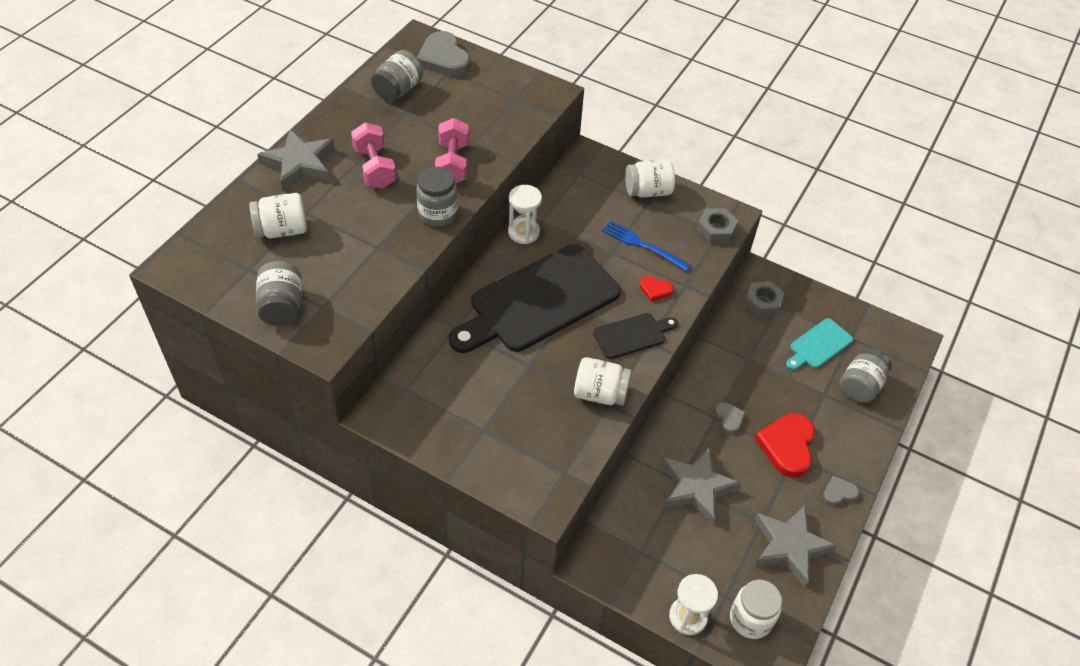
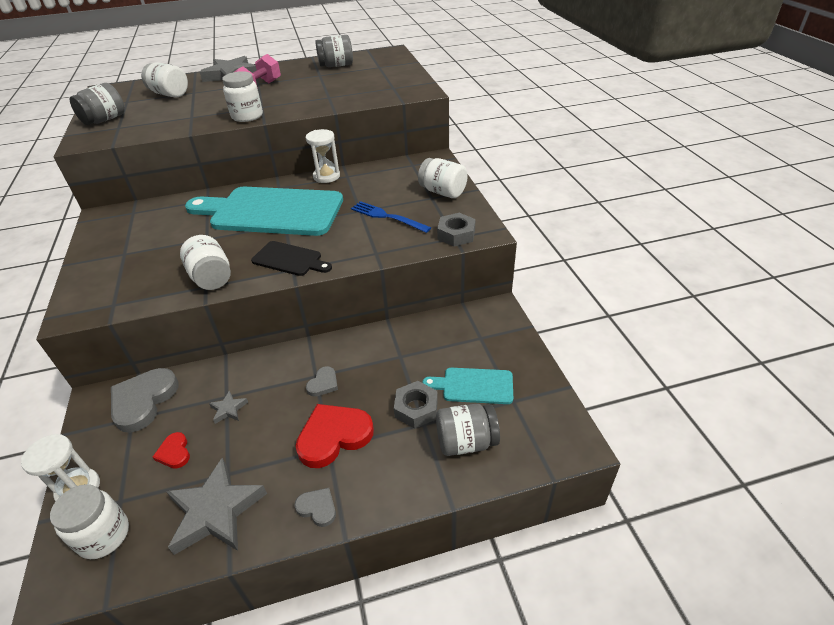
camera: 50 degrees right, 10 degrees down
grey jar [416,167,458,226] -> white jar [222,71,263,122]
grey heart [417,31,471,76] -> grey heart moved to [111,368,178,433]
pink dumbbell [435,118,469,183] -> none
black cutting board [449,244,621,353] -> turquoise cutting board [185,187,343,236]
blue fork [602,221,691,271] -> blue fork turned 45 degrees counterclockwise [351,201,431,233]
red heart [640,275,673,301] -> red heart moved to [153,432,190,469]
grey star [662,447,741,524] -> grey star [209,390,248,424], size x0.45
grey nut [744,281,784,317] -> grey nut moved to [394,381,438,429]

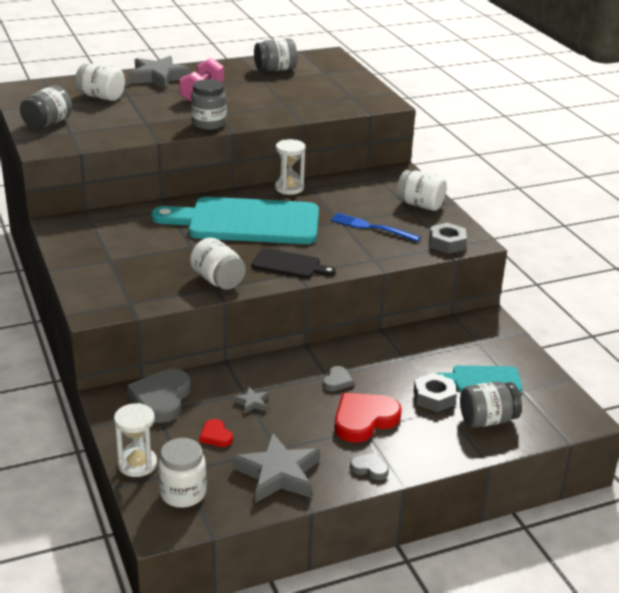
camera: 10 degrees left, 10 degrees down
white jar [222,71,263,122] -> grey jar [191,79,226,130]

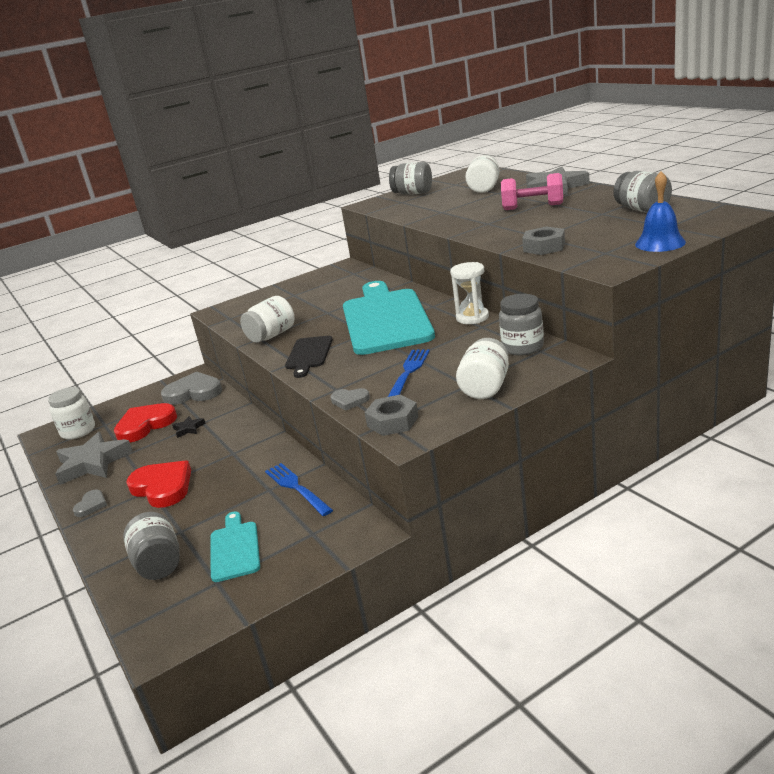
camera: 85 degrees right, 5 degrees down
white hourglass [114,403,157,477] -> none
grey jar [191,79,226,130] -> grey jar moved to [499,294,544,356]
red heart [199,419,233,447] -> red heart [114,403,177,442], size x1.98
grey star [233,387,269,414] -> black star [172,416,205,438]
grey heart [322,366,354,391] -> grey heart moved to [331,388,370,411]
grey nut [414,373,457,412] -> grey nut moved to [522,226,565,255]
none -> blue fork [265,463,333,516]
none -> blue bell [635,171,686,252]

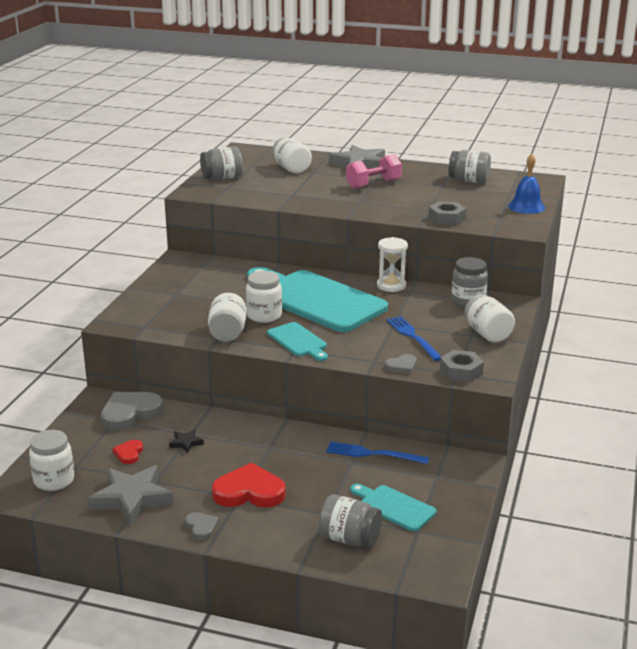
camera: 45 degrees left, 0 degrees up
red heart [114,403,177,442] -> red heart [113,440,143,464], size x0.50
black cutting board [285,336,333,378] -> turquoise cutting board [267,322,328,361]
none -> white jar [246,271,282,323]

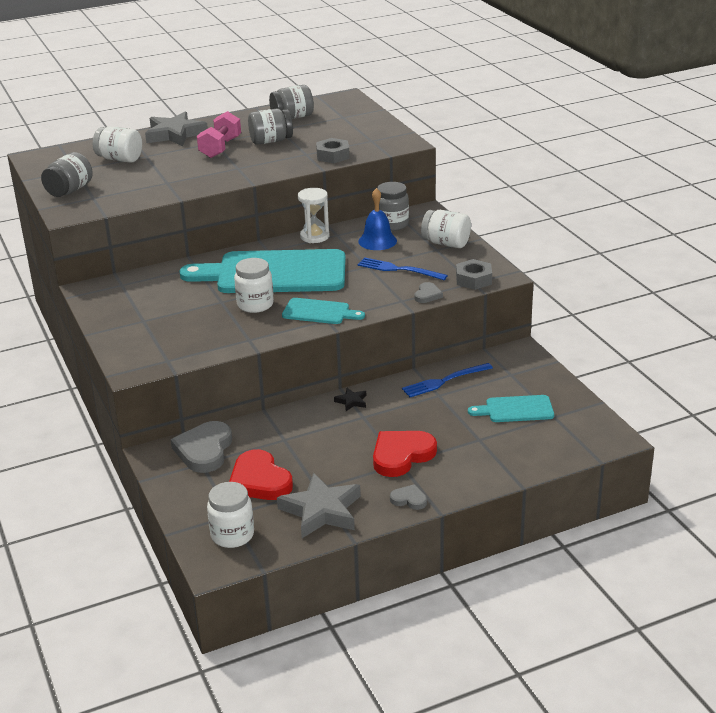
camera: 40 degrees left, 5 degrees up
red heart [113,440,143,464] -> red heart [229,449,293,500], size x1.98
black star [169,429,204,453] -> black star moved to [334,388,366,411]
white jar [208,293,247,342] -> none
grey jar [318,494,382,547] -> grey jar moved to [248,109,293,145]
blue bell [508,154,545,214] -> blue bell moved to [358,188,397,250]

